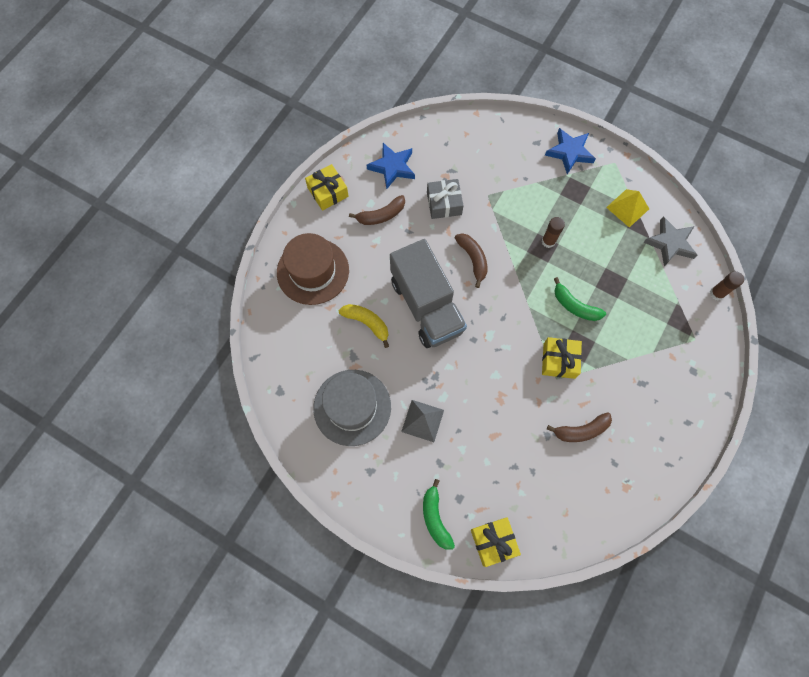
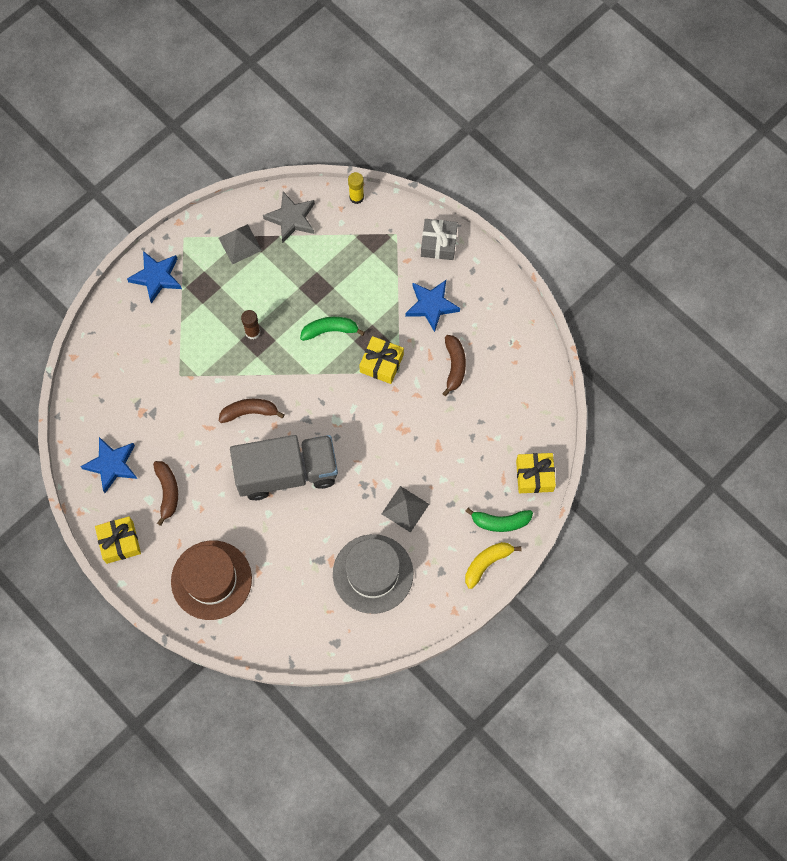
camera: 75 degrees left, 0 degrees up
yellow banana [339,304,389,348] -> yellow banana moved to [465,542,522,589]
grey gift [427,179,464,219] -> grey gift moved to [421,219,458,260]
green banana [554,277,606,321] -> green banana turned 150 degrees counterclockwise [300,317,365,341]
yellow pyramid [606,189,649,227] -> grey pyramid [219,224,262,265]
brown glue stick [710,271,744,300] -> yellow glue stick [348,172,364,204]
none -> blue star [405,280,460,332]

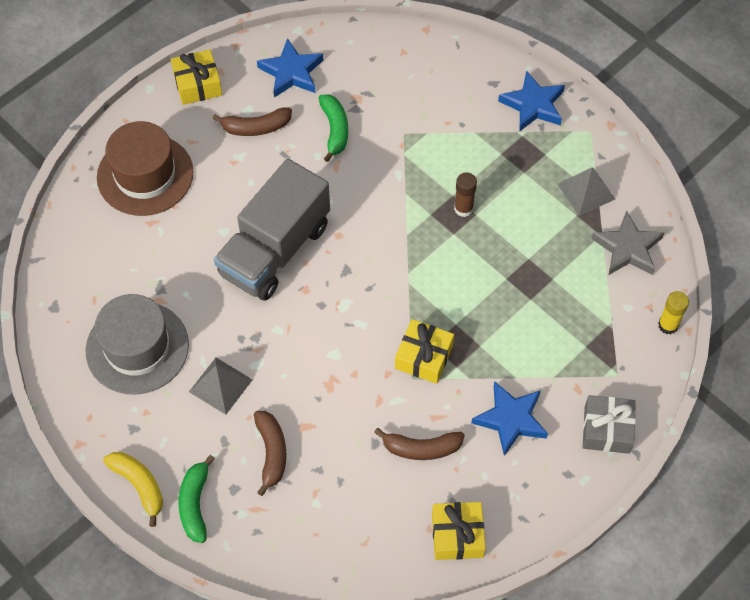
camera: 90 degrees right, 10 degrees down
brown banana [219,399,285,423] -> brown banana moved to [254,411,287,496]
grey truck [230,435,338,500] -> grey truck turned 45 degrees clockwise [214,159,330,301]
green banana [300,317,365,341] -> green banana moved to [319,94,348,162]
yellow gift [516,453,556,493] -> yellow gift moved to [432,502,486,560]

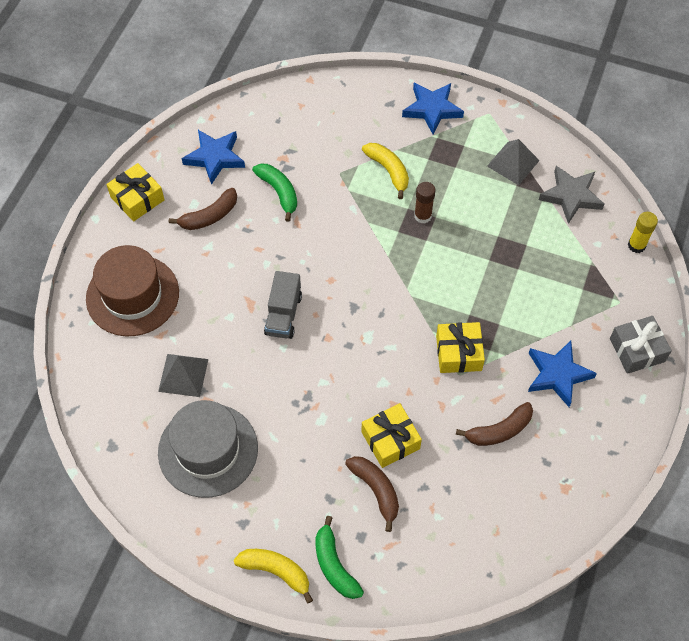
camera: 25 degrees left, 0 degrees up
grey pyramid [189,358,253,415] -> grey pyramid moved to [158,354,208,397]
grey truck [214,159,330,301] -> grey truck [264,271,302,339], size x0.51
yellow gift [432,502,486,560] -> yellow gift moved to [361,403,422,468]
none -> yellow banana [362,143,409,199]

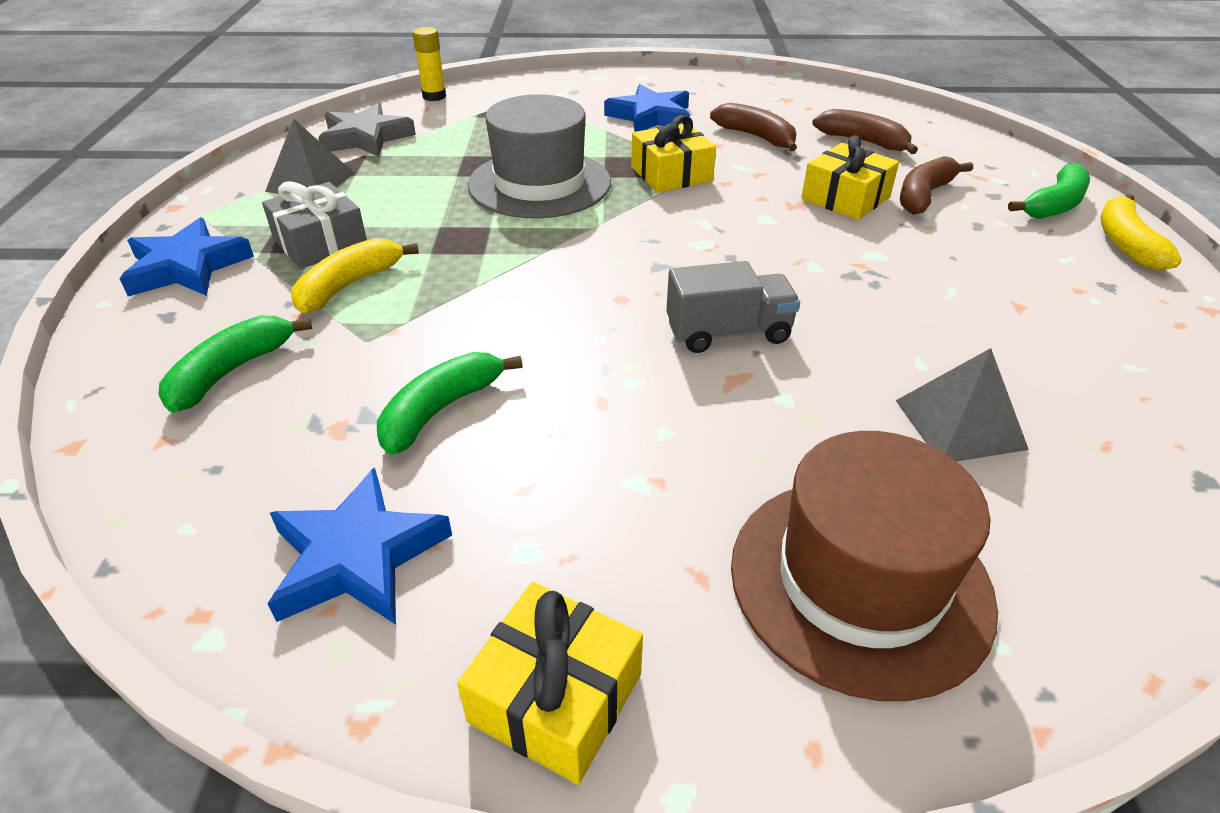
camera: 110 degrees left, 20 degrees down
grey hat [158,400,258,498] -> grey hat moved to [468,94,611,218]
brown banana [169,188,237,230] -> brown banana moved to [812,109,918,154]
brown glue stick [414,182,436,224] -> none
grey gift [610,316,672,374] -> grey gift moved to [262,181,367,269]
none -> green banana [159,315,312,413]

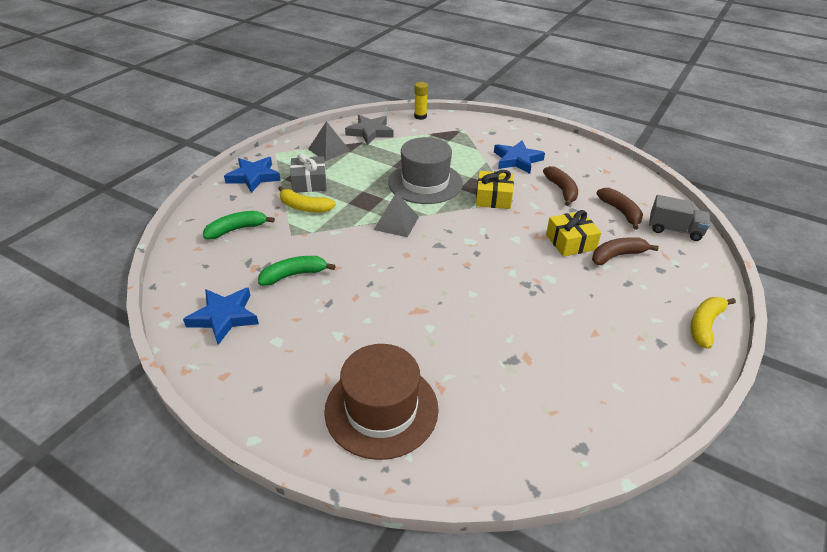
camera: 30 degrees right, 0 degrees up
yellow banana [291,238,419,313] -> yellow banana turned 135 degrees counterclockwise [278,186,336,213]
yellow gift [457,582,643,785] -> none
grey truck [666,261,800,353] -> grey truck moved to [649,195,710,241]
grey pyramid [896,348,1029,462] -> grey pyramid moved to [374,192,419,237]
green banana [1008,163,1090,219] -> none

